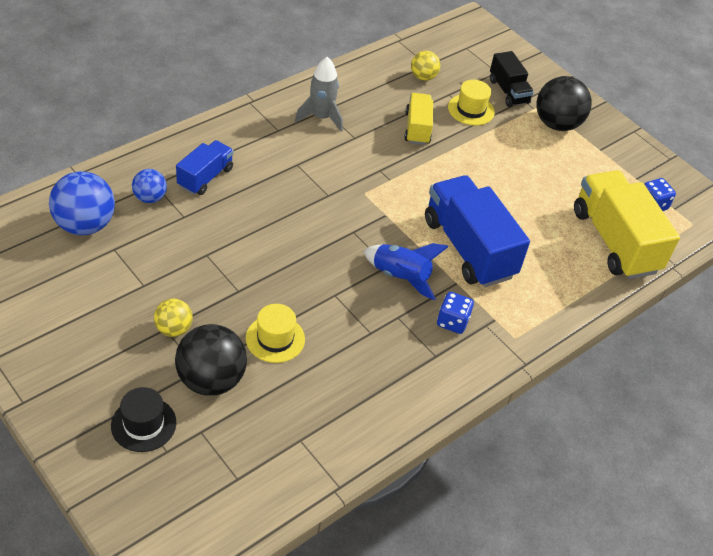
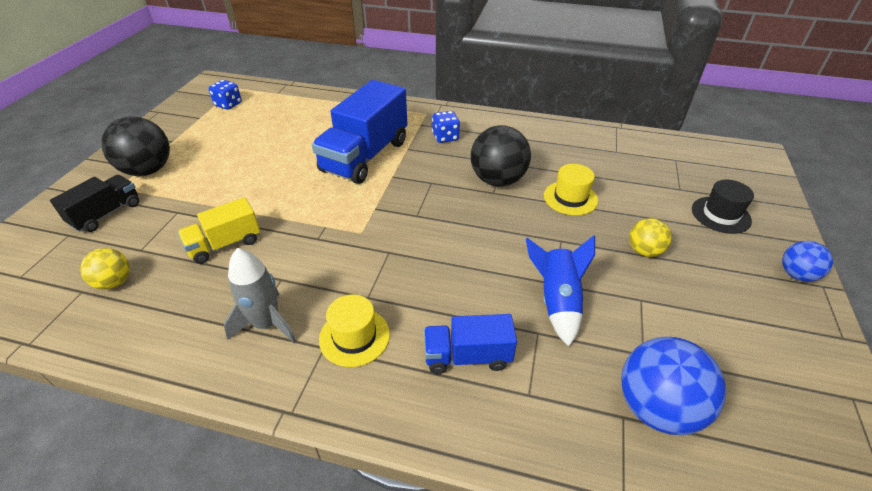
camera: 120 degrees left, 5 degrees down
blue ball [132,169,167,203] -> blue ball moved to [782,241,833,282]
black ball [175,324,247,396] -> black ball moved to [471,125,531,187]
blue rocket [364,243,448,301] -> blue rocket moved to [526,235,595,346]
yellow hat [448,80,495,126] -> yellow hat moved to [319,294,390,367]
yellow truck [574,170,680,279] -> none

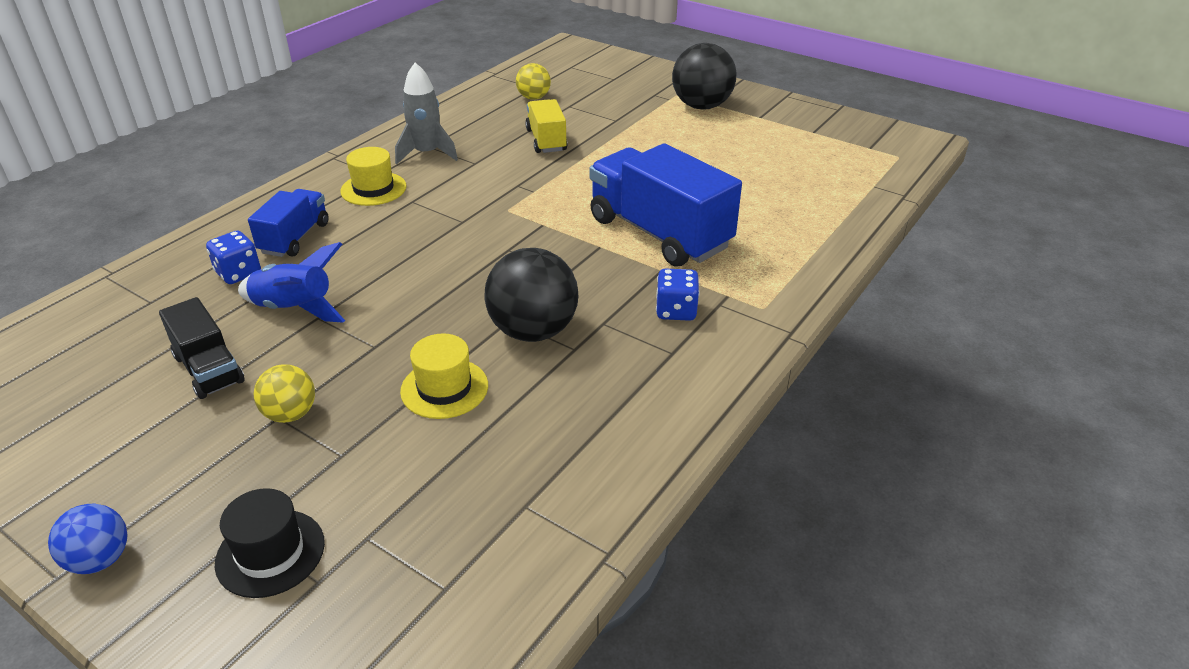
camera: 110 degrees right, 5 degrees down
black truck [50,175,140,232] -> black truck moved to [159,297,244,399]
blue dice [209,80,242,110] -> blue dice moved to [206,231,261,284]
blue ball [621,337,726,435] -> none

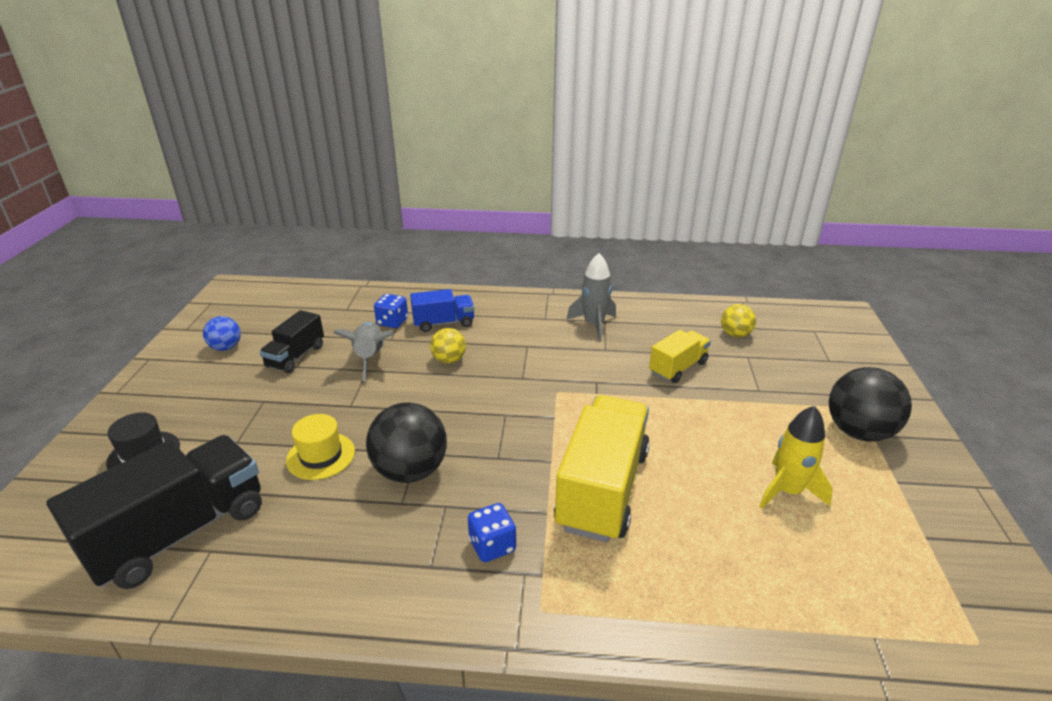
camera: 60 degrees right, 5 degrees down
blue ball [48,504,128,574] -> blue ball moved to [203,316,241,351]
blue rocket [238,242,345,323] -> grey rocket [334,322,394,381]
yellow ball [253,364,315,423] -> yellow ball moved to [430,328,466,363]
yellow hat [340,147,407,206] -> none
blue truck [590,143,742,267] -> yellow truck [554,395,650,542]
none -> black truck [46,435,262,589]
none -> yellow rocket [759,406,833,509]

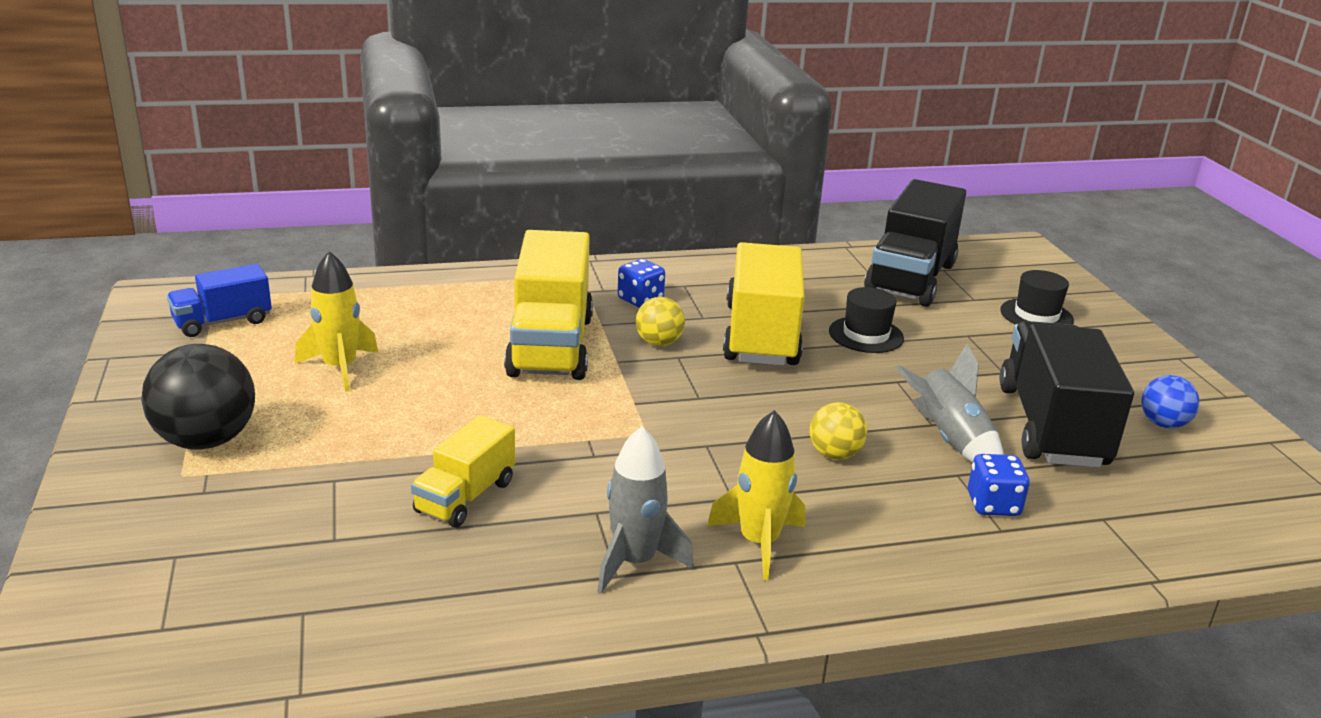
camera: 160 degrees right, 5 degrees down
black truck [259,310,324,373] -> black truck [999,321,1134,468], size x1.83
yellow hat [286,414,355,480] -> black hat [829,287,904,353]
black ball [366,402,447,483] -> yellow truck [723,242,804,366]
blue truck [410,289,474,332] -> blue truck moved to [167,264,272,337]
yellow ball [721,304,756,337] -> yellow ball moved to [636,297,685,346]
none -> yellow rocket [707,410,805,580]

